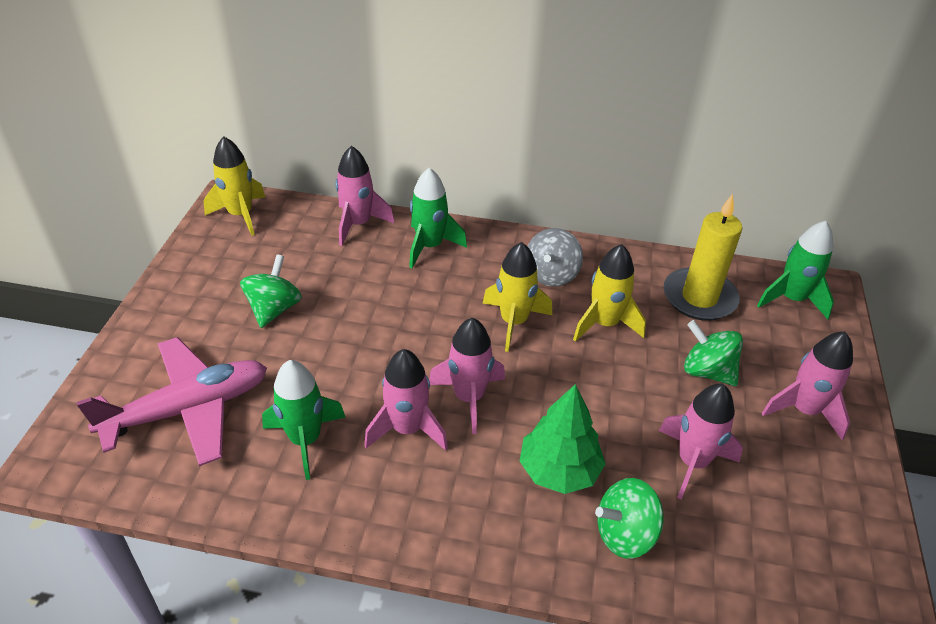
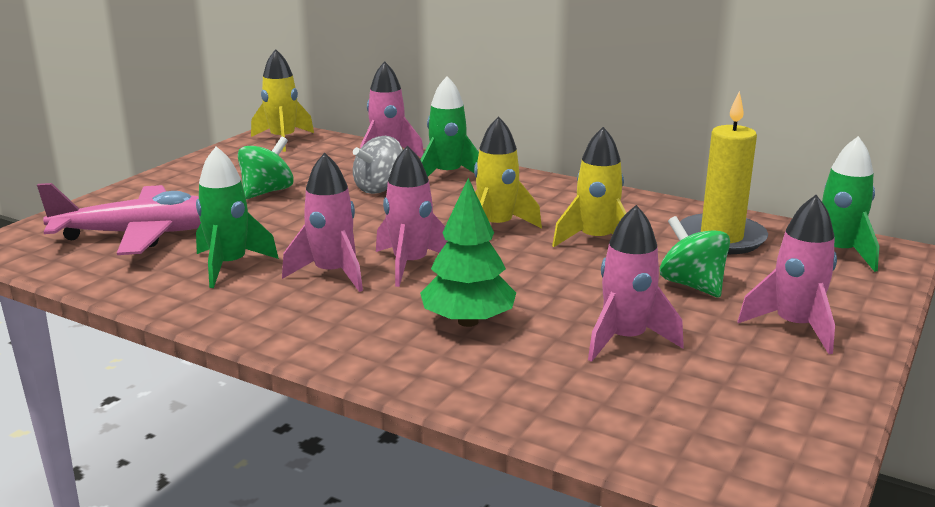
camera: 20 degrees right, 20 degrees down
grey spinning top [527,228,583,287] -> grey spinning top moved to [353,136,403,194]
green spinning top [595,478,664,559] -> none

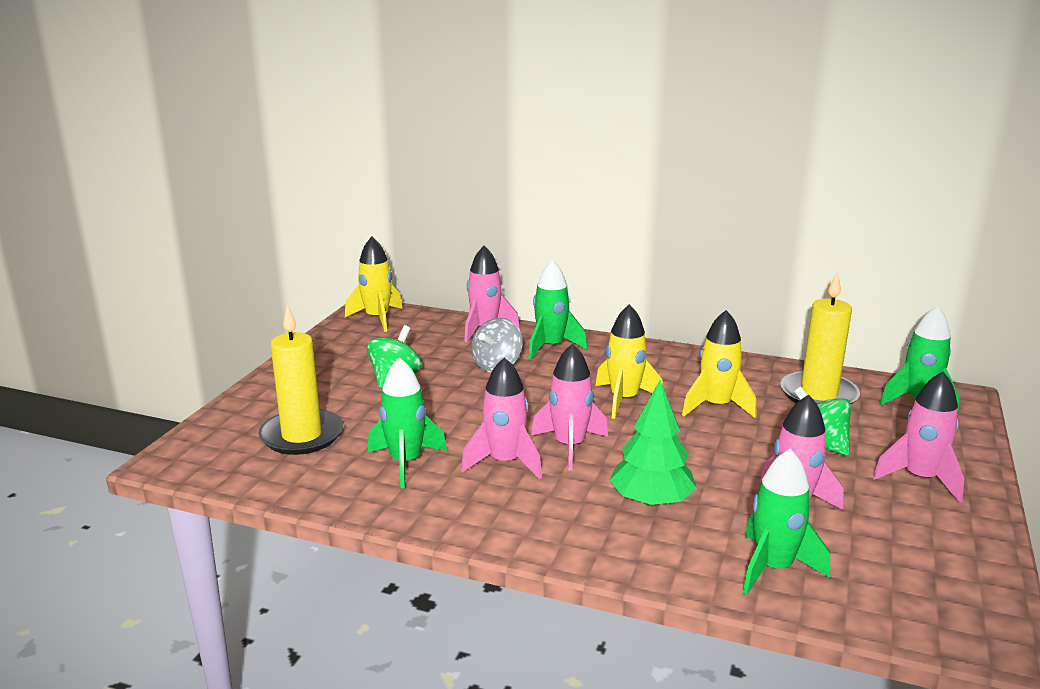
camera: 10 degrees left, 0 degrees up
pink plane [37,183,201,255] -> yellow candle [259,305,343,455]
none -> green rocket [743,448,830,595]

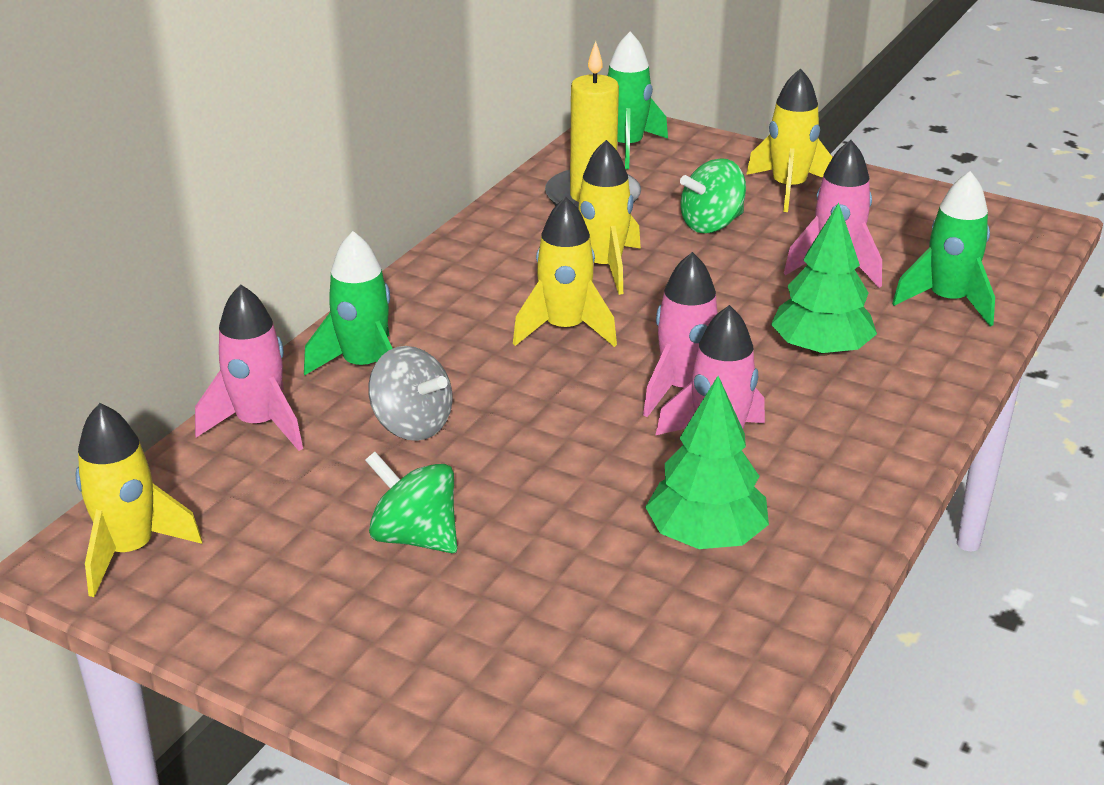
camera: 80 degrees left, 10 degrees up
yellow candle [259,305,343,455] -> none
green rocket [368,357,447,488] -> green tree [645,376,769,549]
pink rocket [873,371,964,503] -> yellow rocket [746,68,833,212]

